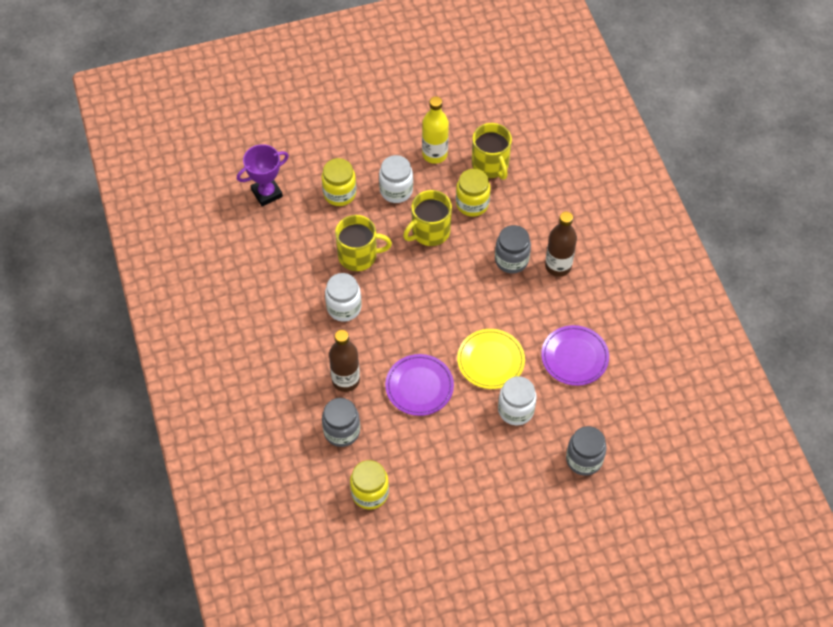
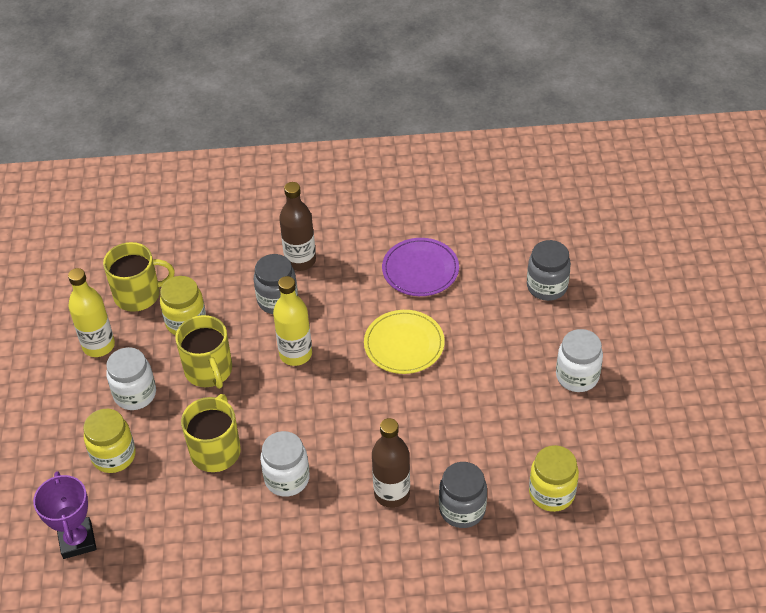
camera: 75 degrees left, 10 degrees down
purple plate [385,354,454,416] -> none
white jar [498,376,537,425] -> white jar moved to [556,329,603,392]
none -> yellow bottle [273,276,312,366]

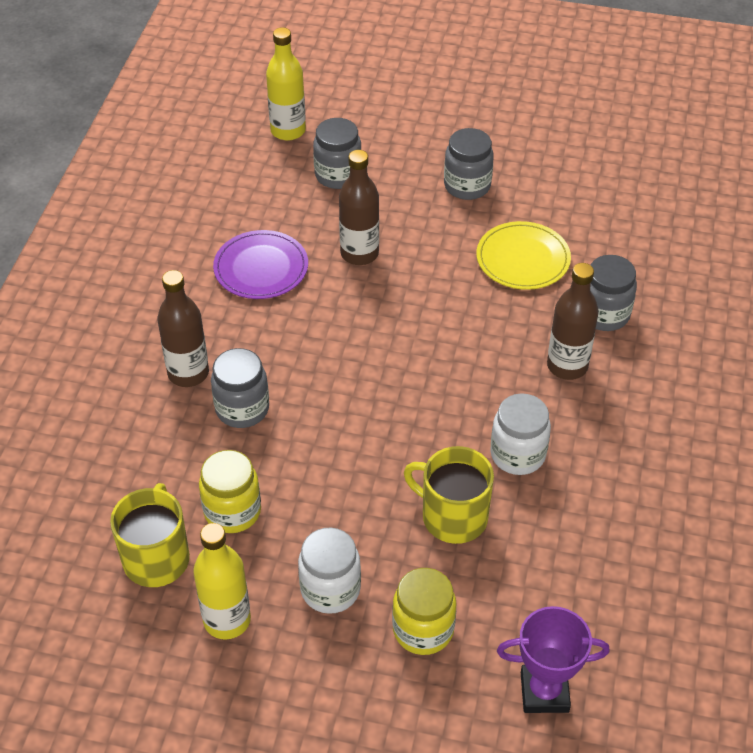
camera: 75 degrees left, 0 degrees up
yellow mug [176,315,232,389] -> none
yellow bottle [273,276,312,366] -> yellow bottle moved to [266,27,306,141]
yellow plate [364,310,445,374] -> yellow plate moved to [476,221,571,290]
yellow jar [529,445,579,512] -> none
white jar [556,329,603,392] -> grey jar [444,128,494,200]
none -> brown bottle [339,150,379,265]

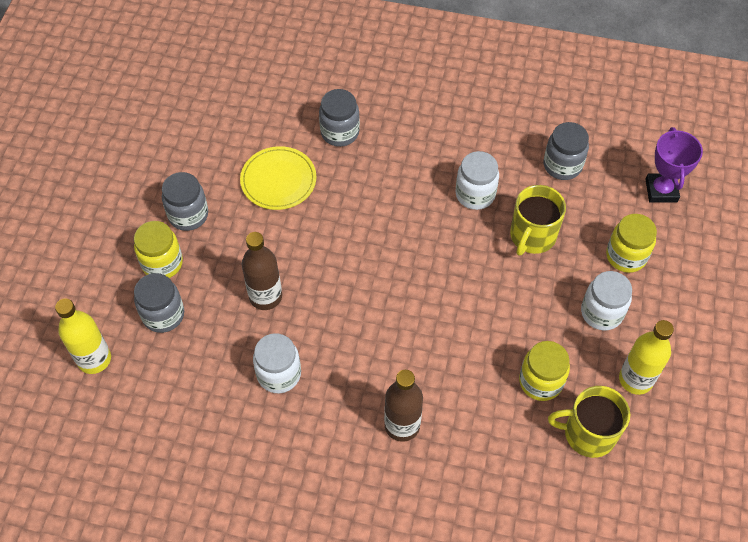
camera: 90 degrees left, 10 degrees up
grey jar [211,348,269,428] -> grey jar moved to [543,122,589,180]
purple plate [213,230,308,299] -> white jar [253,333,301,393]
brown bottle [547,263,599,380] -> none
none -> yellow jar [134,221,183,278]

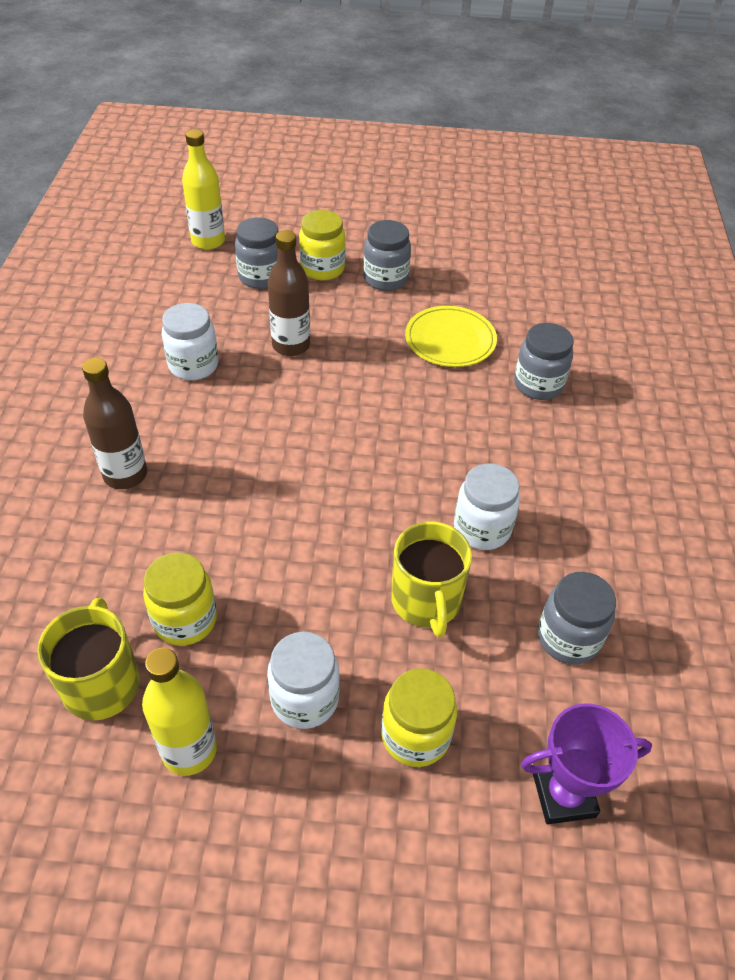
camera: 80 degrees right, 10 degrees down
yellow mug [510,185,566,256] -> yellow mug turned 120 degrees counterclockwise [391,522,472,637]

